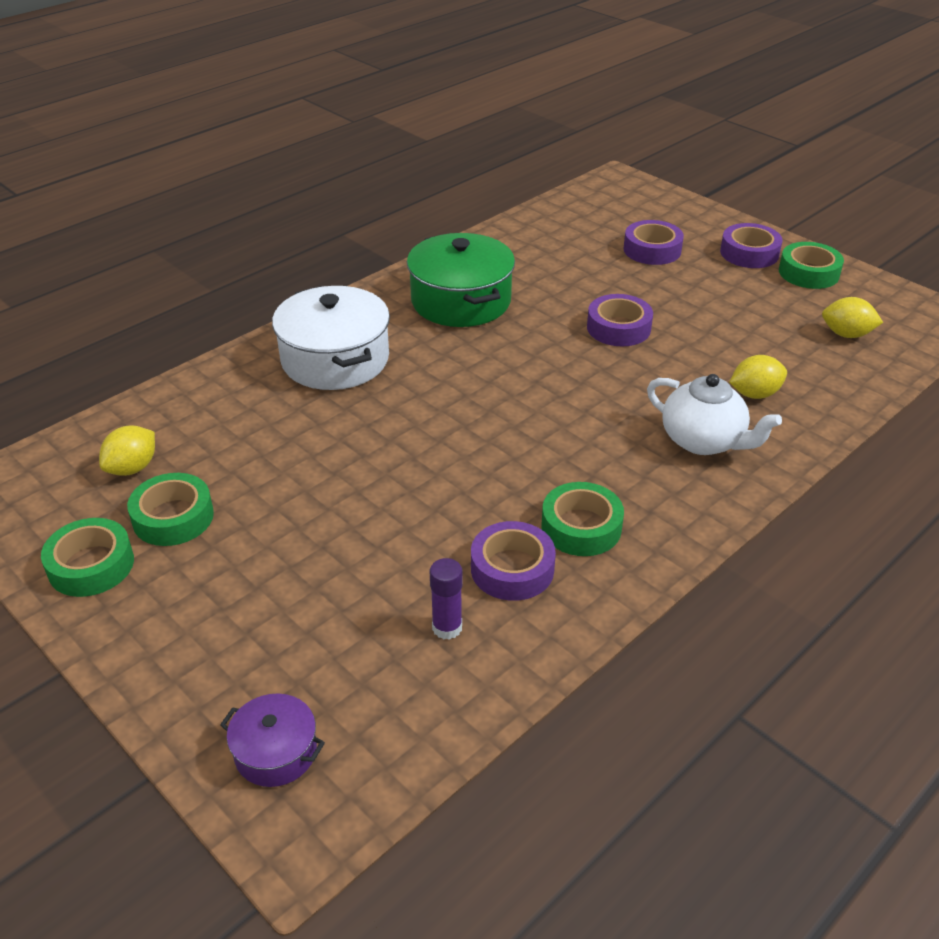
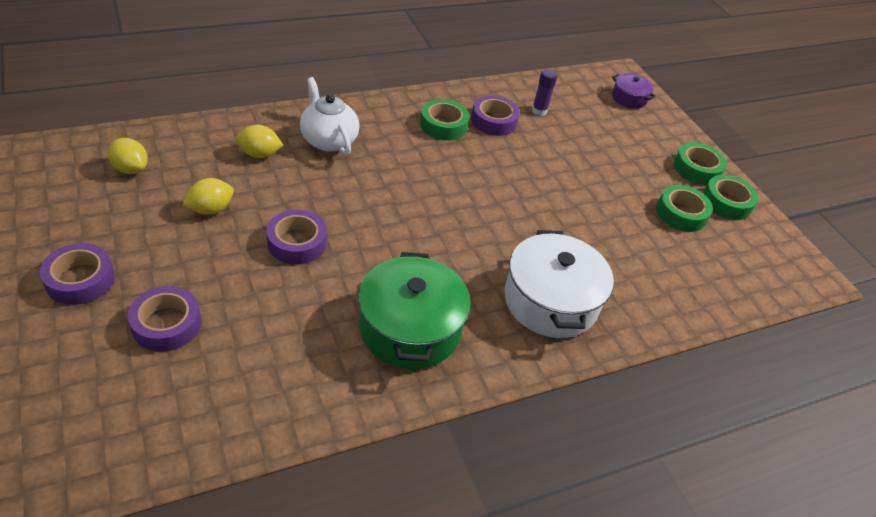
camera: 165 degrees left, 5 degrees up
yellow lemon [99,426,155,476] -> yellow lemon moved to [182,178,234,215]
green tape [779,242,844,289] -> green tape moved to [674,142,727,185]

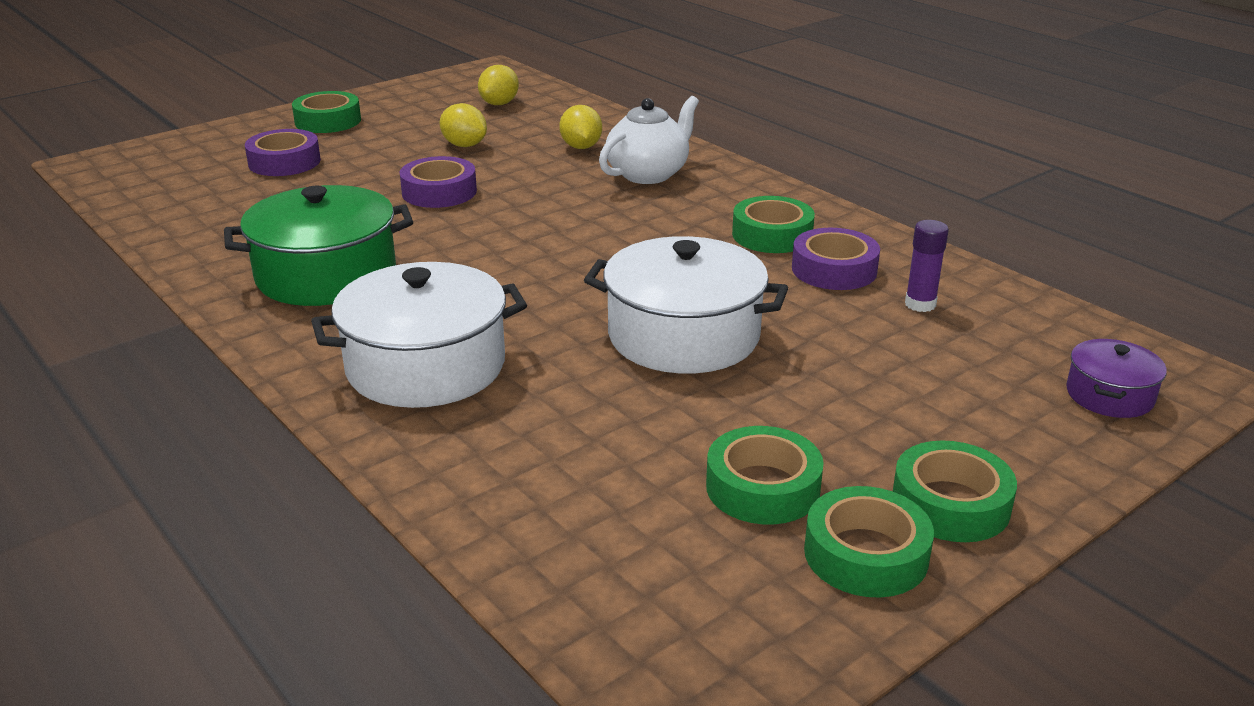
camera: 80 degrees right, 15 degrees down
purple tape [40,243,115,305] -> green tape [292,91,361,133]
none -> white pot [584,236,788,374]

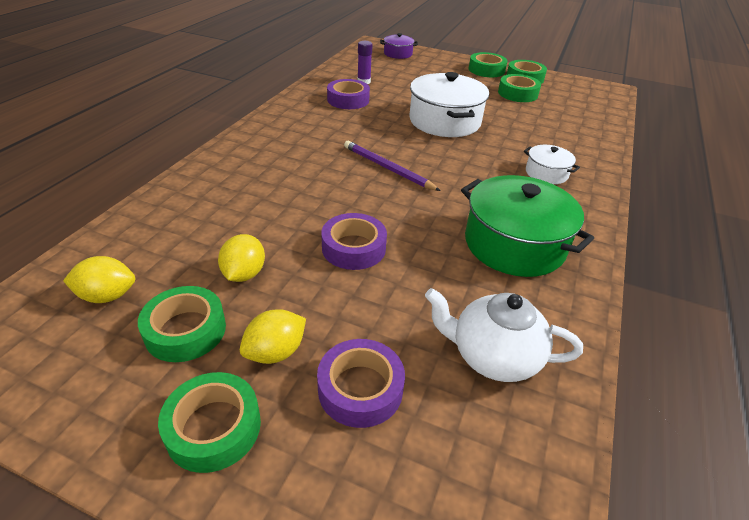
camera: 120 degrees left, 10 degrees up
white pot [311,262,527,408] -> white pot [524,145,580,184], size x0.51
yellow lemon [559,105,602,149] -> yellow lemon moved to [240,310,306,364]
white teapot [599,96,699,184] -> white teapot moved to [425,288,583,382]
green tape [732,196,815,253] -> green tape moved to [138,286,226,362]
none -> purple pencil [344,141,441,191]

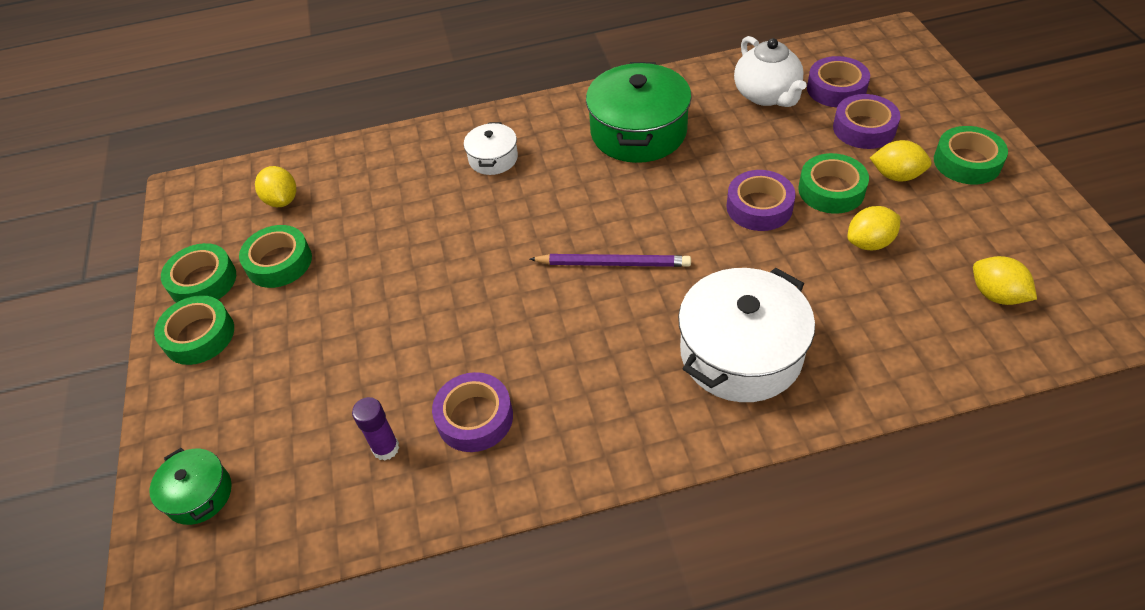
camera: 120 degrees left, 10 degrees up
green tape [138,286,226,362] -> green tape moved to [798,153,869,214]
purple pencil [344,141,441,191] -> purple pencil turned 90 degrees counterclockwise [530,254,691,267]
purple pot [380,33,418,59] -> green pot [149,448,232,525]
white pot [409,72,489,137] -> white pot moved to [678,268,815,402]
none -> yellow lemon [255,166,296,207]
none -> purple tape [807,56,870,107]

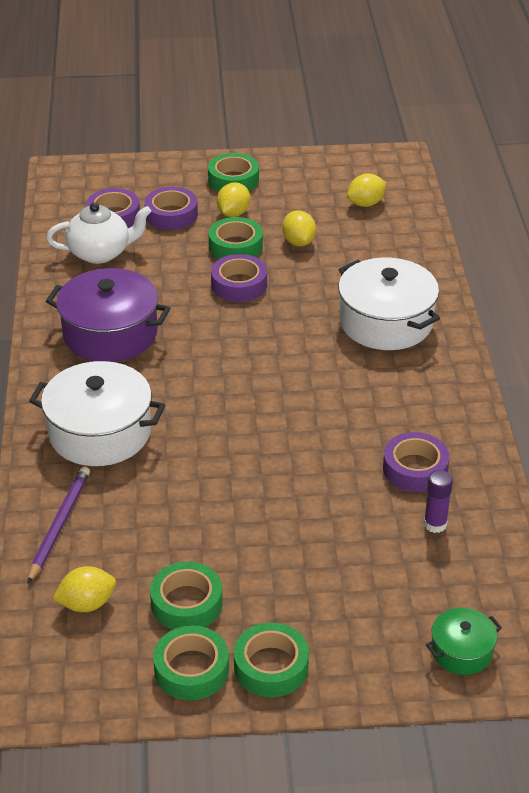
camera: 85 degrees left, 10 degrees down
white pot [464,122,518,175] -> white pot [29,361,165,466], size x1.95
purple pencil [530,254,691,267] -> purple pencil moved to [27,466,90,584]
green pot [586,62,692,163] -> purple pot [46,268,170,362]

